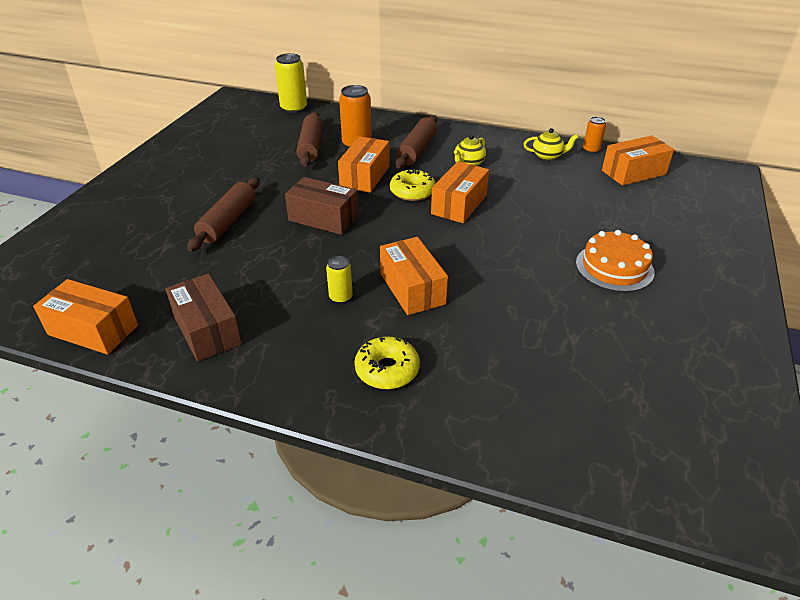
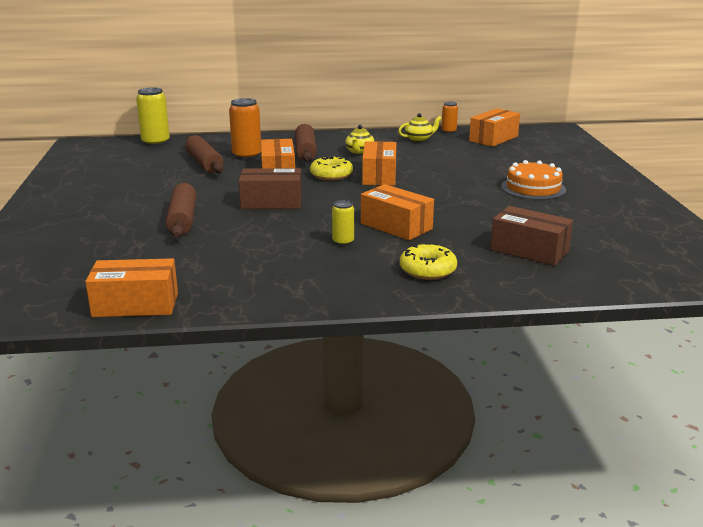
camera: 25 degrees left, 15 degrees down
brown box [165,274,242,361] -> brown box moved to [490,206,573,266]

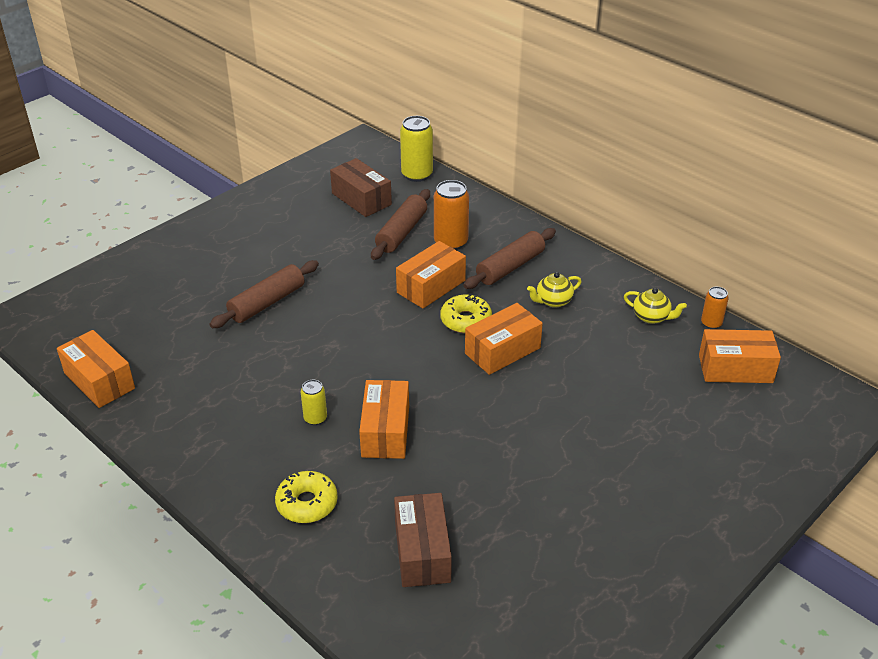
camera: 50 degrees right, 15 degrees up
brown box [239,168,302,209] -> brown box moved to [330,158,392,217]
orange cake [501,160,566,200] -> none

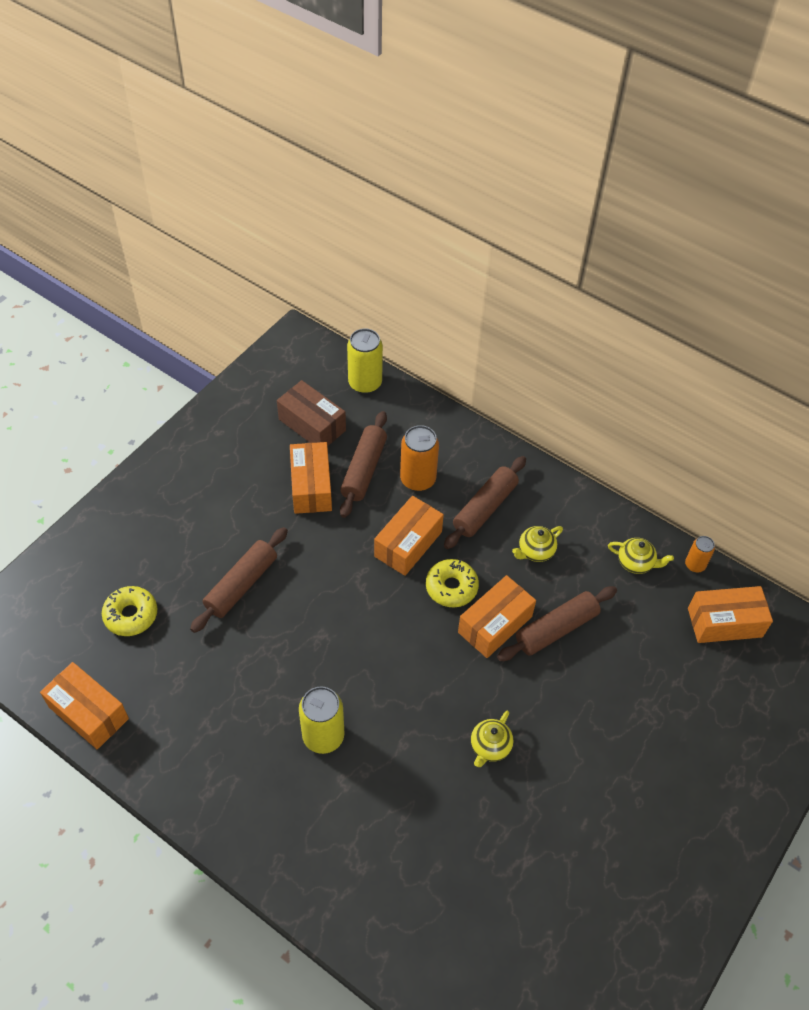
camera: 10 degrees left, 15 degrees up
yellow donut [275,471,338,523] -> yellow donut moved to [102,586,157,636]
yellow can [301,380,327,425] -> yellow can [299,686,344,754], size x1.76
orange box [359,380,409,459] -> orange box moved to [290,442,332,514]
brown box [394,493,452,587] -> none
none -> yellow teapot [471,710,513,767]
none -> brown rolling pin [497,586,617,661]

